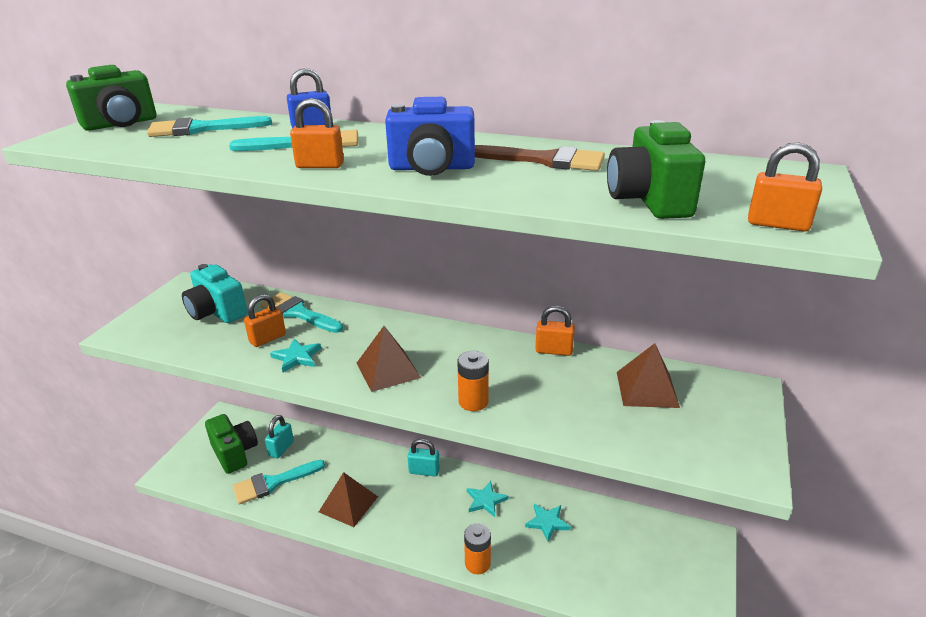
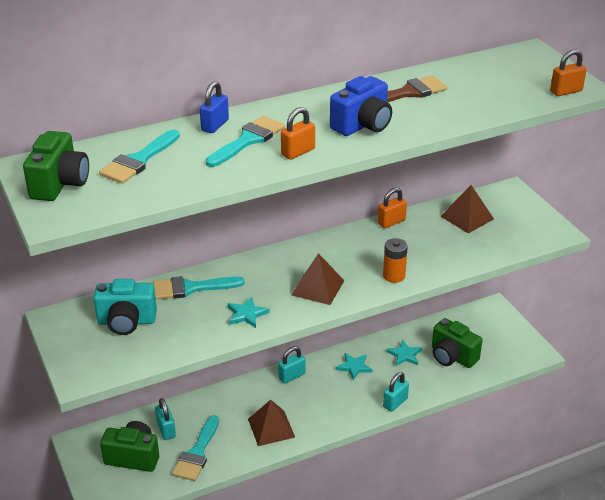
camera: 45 degrees left, 5 degrees up
orange padlock [244,294,286,347] -> none
orange battery [464,523,491,574] -> turquoise padlock [383,372,409,412]
green camera [607,120,705,219] -> green camera moved to [432,318,483,368]

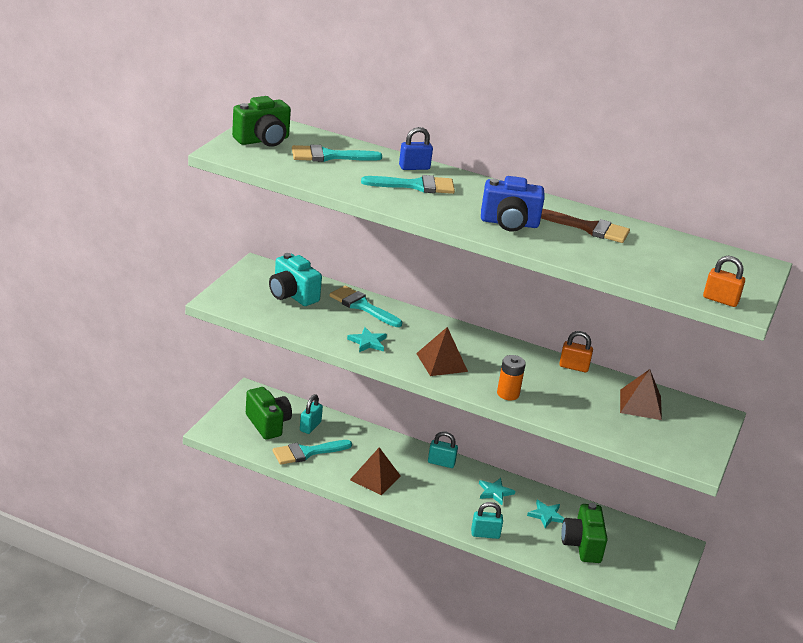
camera: 45 degrees right, 5 degrees down
orange padlock [281,107,315,160] -> none

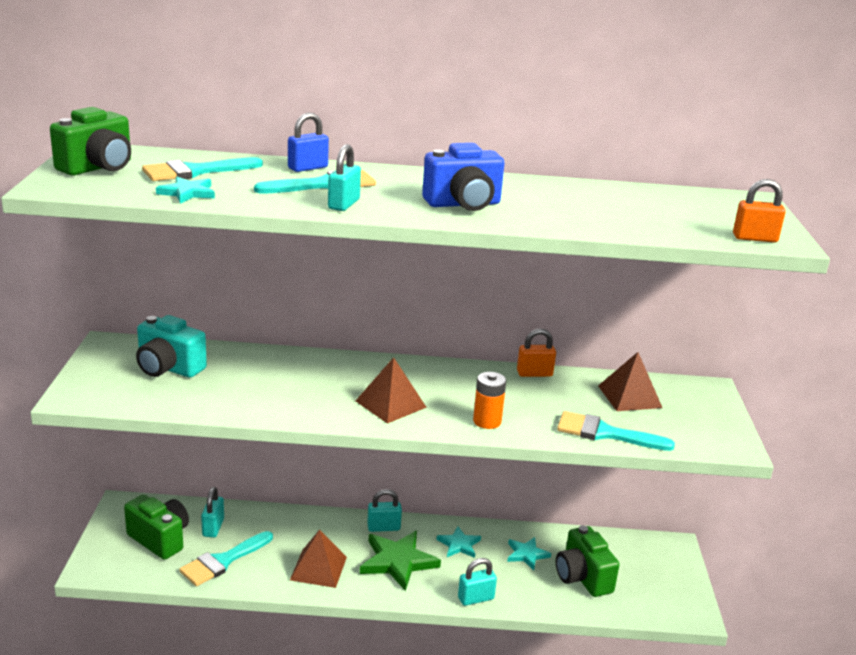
camera: 20 degrees left, 5 degrees down
turquoise brush [329,286,402,327] -> turquoise brush moved to [557,411,675,451]
turquoise star [347,327,387,352] -> turquoise star moved to [156,177,215,204]
brown brush [541,209,630,243] -> none
none -> turquoise padlock [328,144,361,211]
none -> green star [360,531,441,591]

